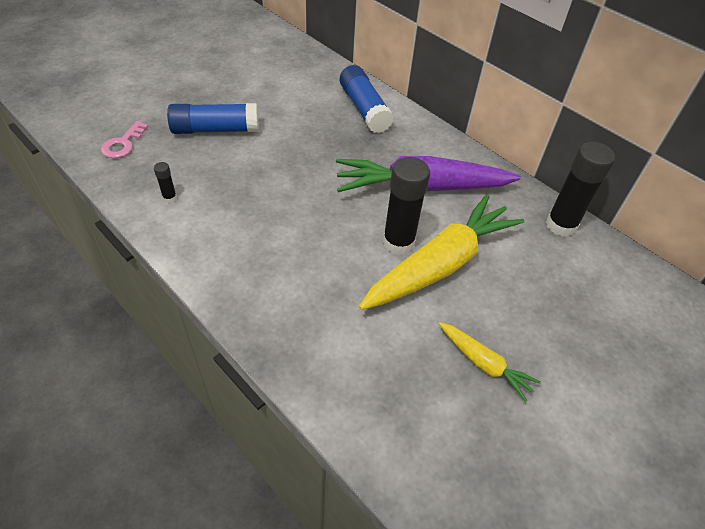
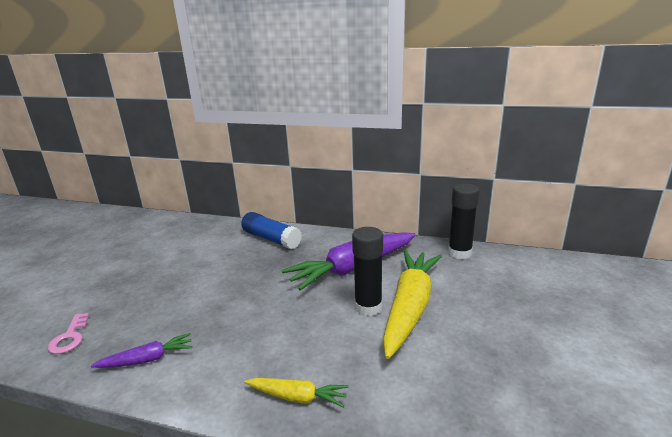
camera: 25 degrees left, 25 degrees down
black glue stick [154,162,177,203] -> purple carrot [91,333,192,368]
blue glue stick [167,103,259,134] -> none
yellow carrot [439,322,541,402] -> yellow carrot moved to [244,378,349,408]

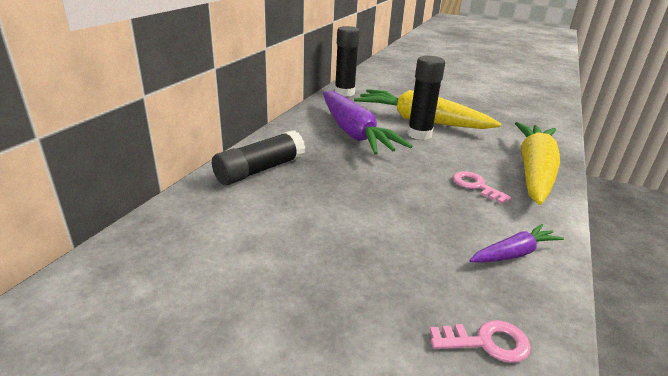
camera: 85 degrees left, 5 degrees up
purple carrot [91,333,192,368] -> purple carrot turned 75 degrees clockwise [469,224,564,263]
blue glue stick [241,212,302,249] -> black glue stick [212,130,305,185]
yellow carrot [244,378,349,408] -> yellow carrot [515,122,560,205], size x2.07
none -> pink key [453,171,512,204]

